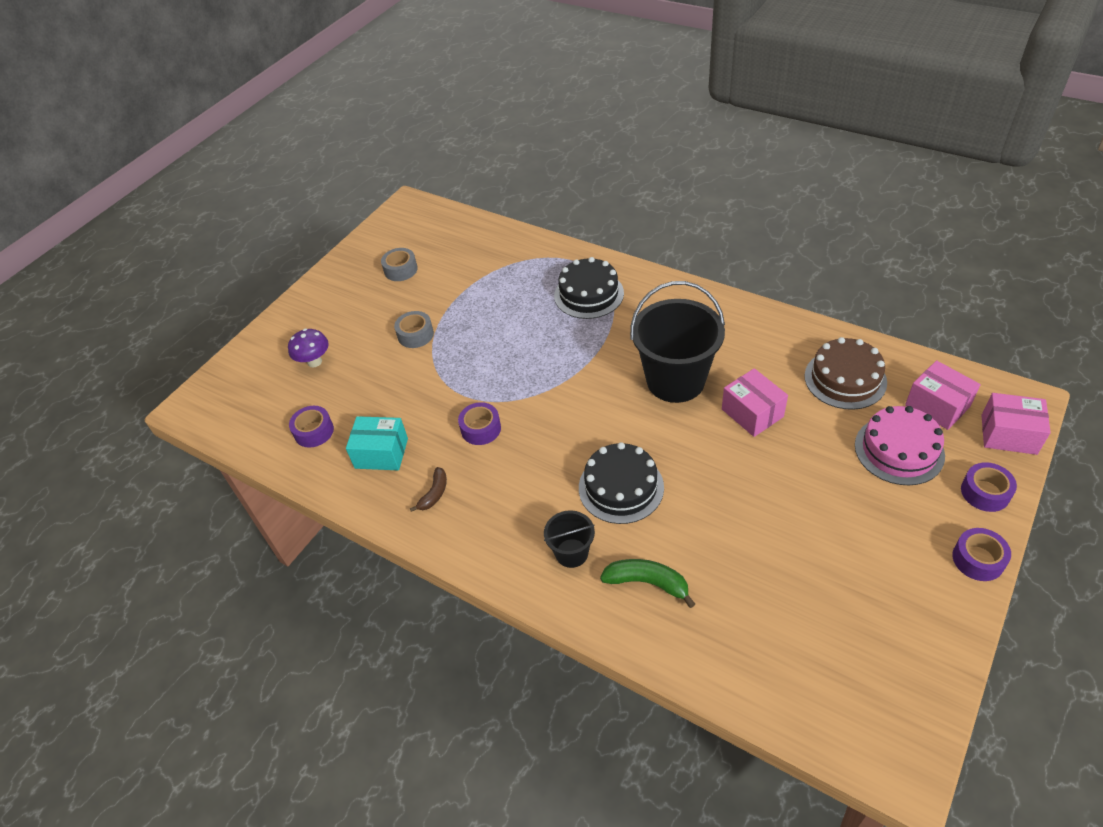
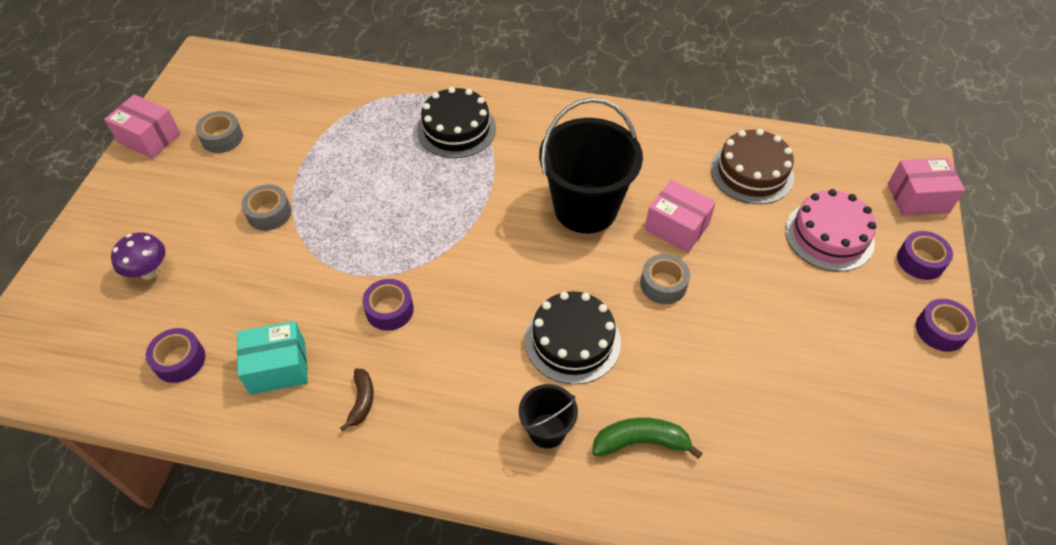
camera: 25 degrees left, 5 degrees up
pink box [905,360,981,430] -> pink box moved to [104,94,180,159]
none -> grey tape [640,254,690,304]

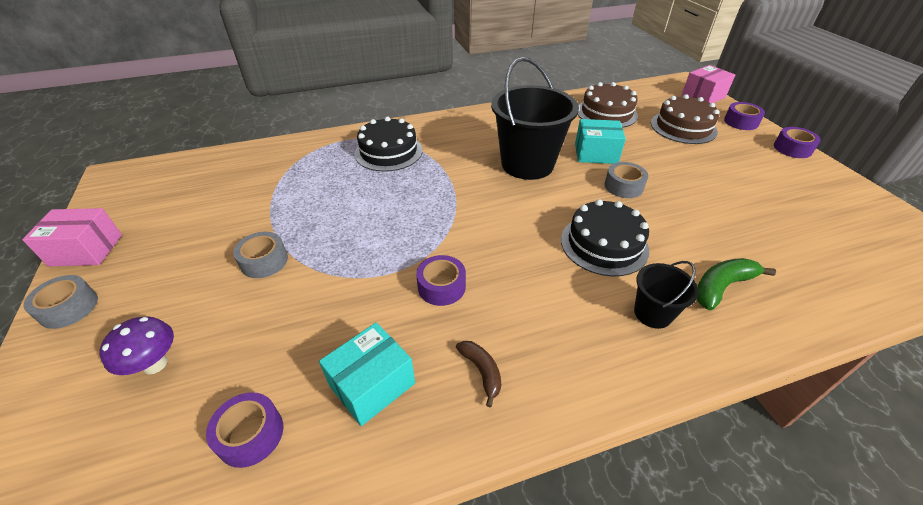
camera: 30 degrees left, 10 degrees down
grey tape [195,111,243,153] -> grey tape moved to [24,275,98,329]
pink box [645,180,716,253] -> turquoise box [575,119,626,164]
pink cake [785,189,876,272] -> brown cake [651,94,719,144]

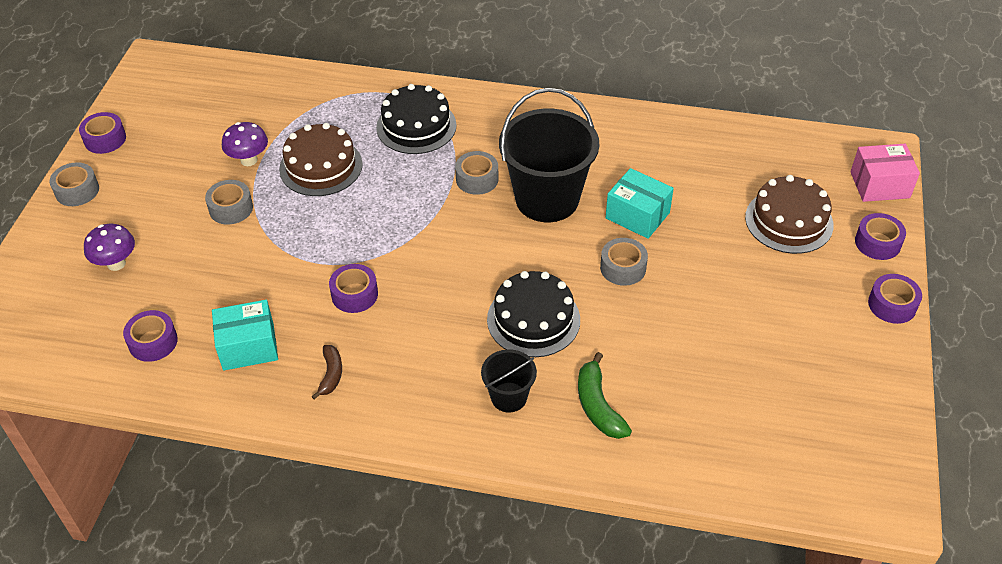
camera: 30 degrees right, 5 degrees up
pink box [22,208,122,266] -> purple tape [79,112,126,154]
brown cake [578,82,638,128] -> brown cake moved to [279,123,363,196]
green banana [697,258,776,310] -> green banana turned 105 degrees counterclockwise [578,352,632,439]
none -> purple mushroom [222,122,268,166]
none -> grey tape [455,151,498,195]

